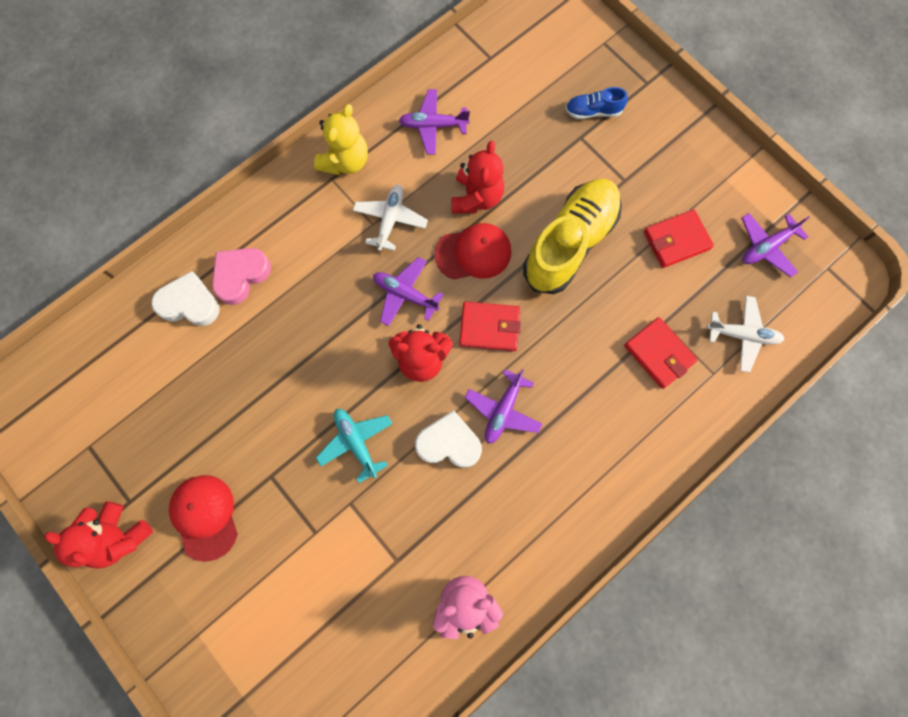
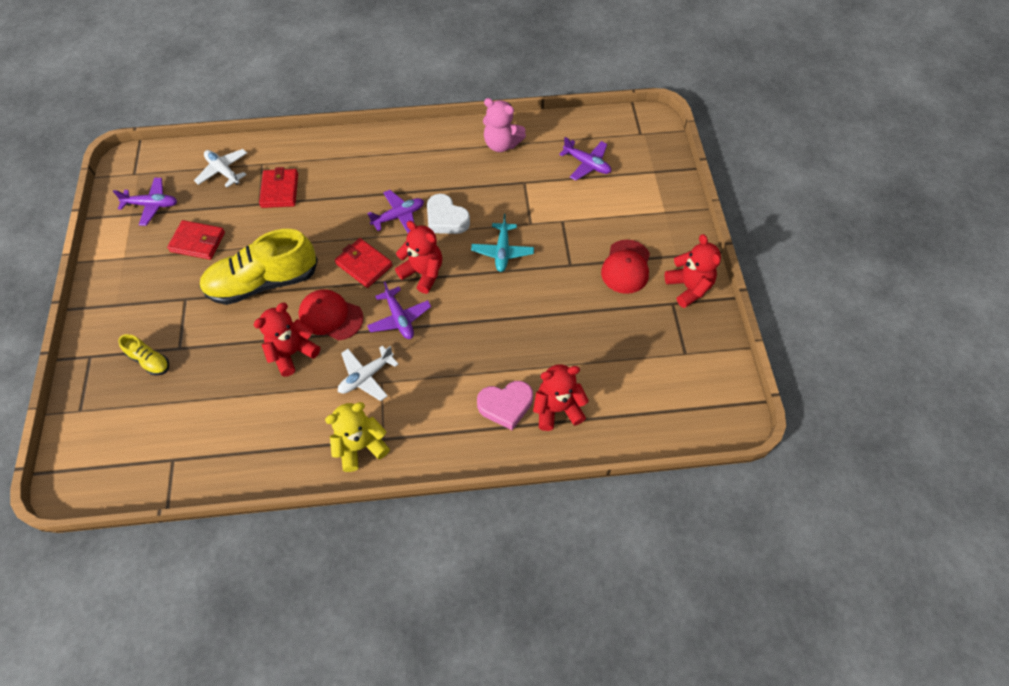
camera: 145 degrees left, 15 degrees down
white heart [151,271,220,326] -> red teddy bear [533,364,589,431]
purple plane [399,89,470,155] -> purple plane moved to [559,137,611,181]
blue shoe [565,87,628,119] -> yellow shoe [118,334,169,375]

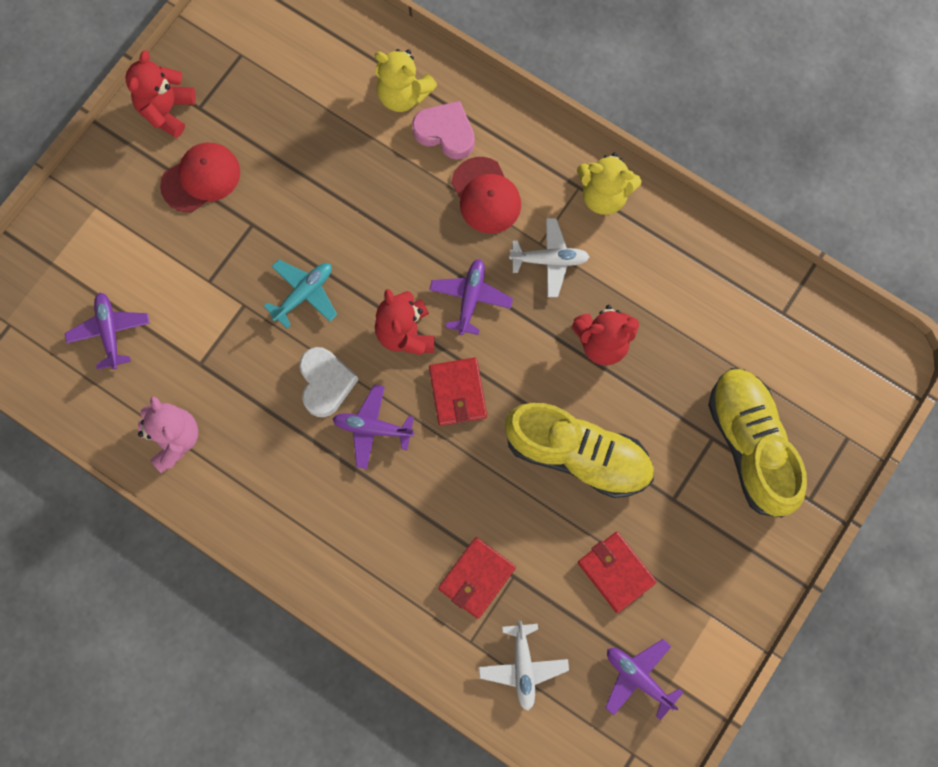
camera: 140 degrees left, 15 degrees up
yellow shoe [118,334,169,375] -> yellow shoe [708,368,807,518], size x2.21
red cap [298,289,364,340] -> red cap moved to [451,157,521,234]
red teddy bear [533,364,589,431] -> yellow teddy bear [375,49,437,112]

